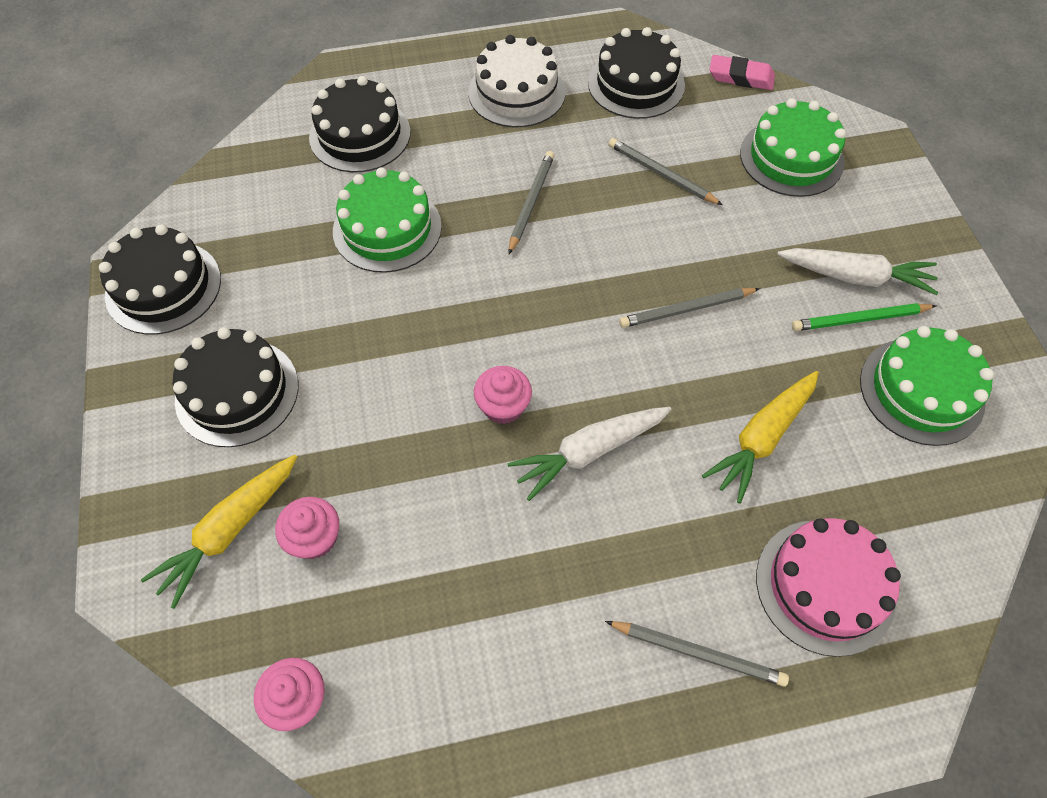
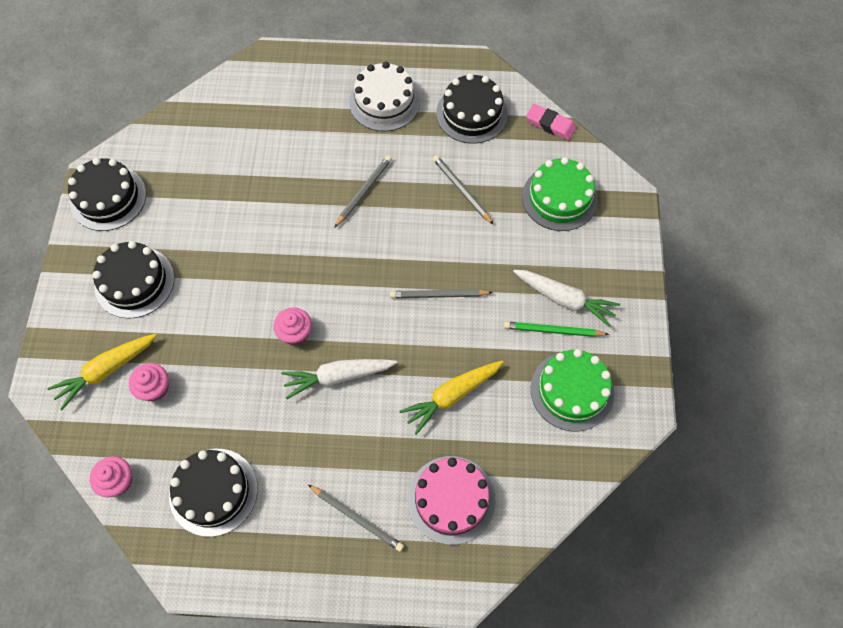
camera: 15 degrees right, 5 degrees up
black cake [309,76,411,172] -> black cake moved to [169,449,258,537]
green cake [333,167,442,273] -> none

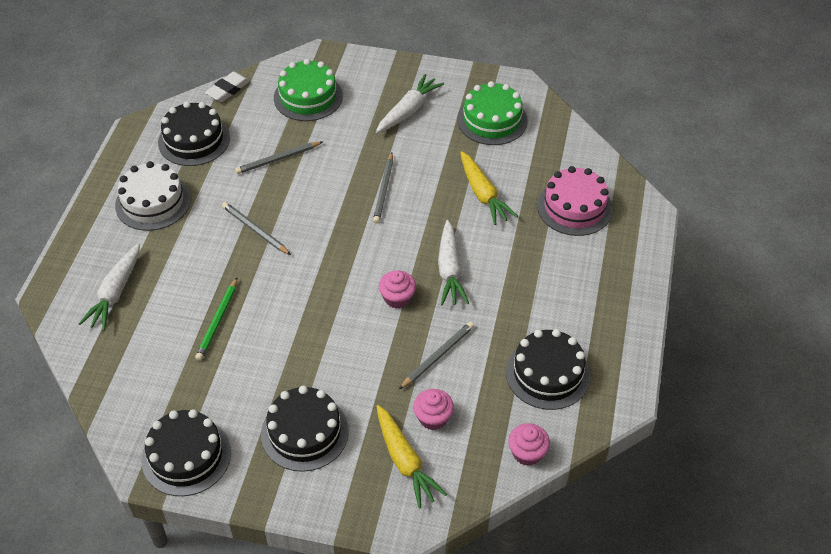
camera: 80 degrees left, 15 degrees down
grey pencil [308,485,404,552] -> grey pencil moved to [399,322,474,389]
green pencil [504,321,609,337] -> green pencil moved to [195,278,237,361]
pink eraser [526,104,576,140] -> white eraser [205,72,250,102]
none -> white carrot [79,243,140,331]

